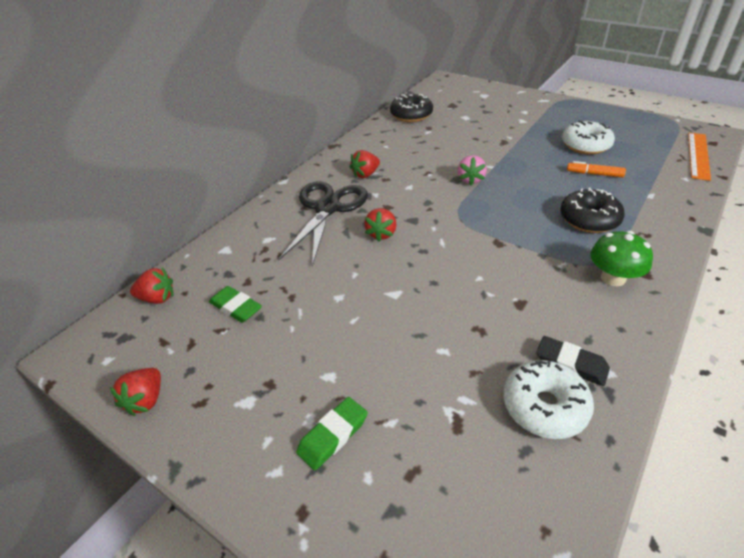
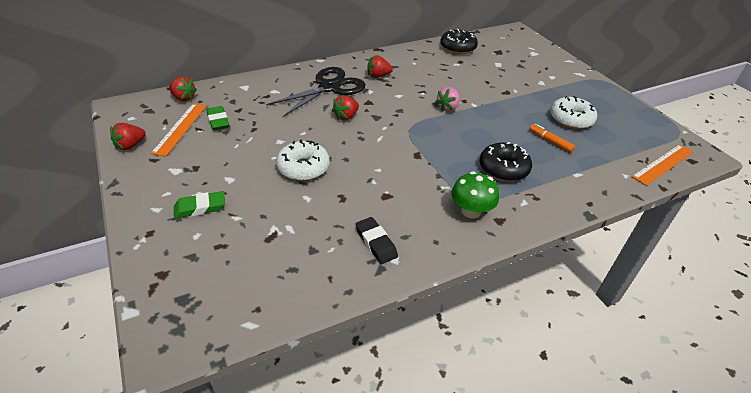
camera: 25 degrees right, 0 degrees up
white donut [503,360,594,439] -> white donut moved to [276,140,329,181]
none -> orange ruler [151,103,207,157]

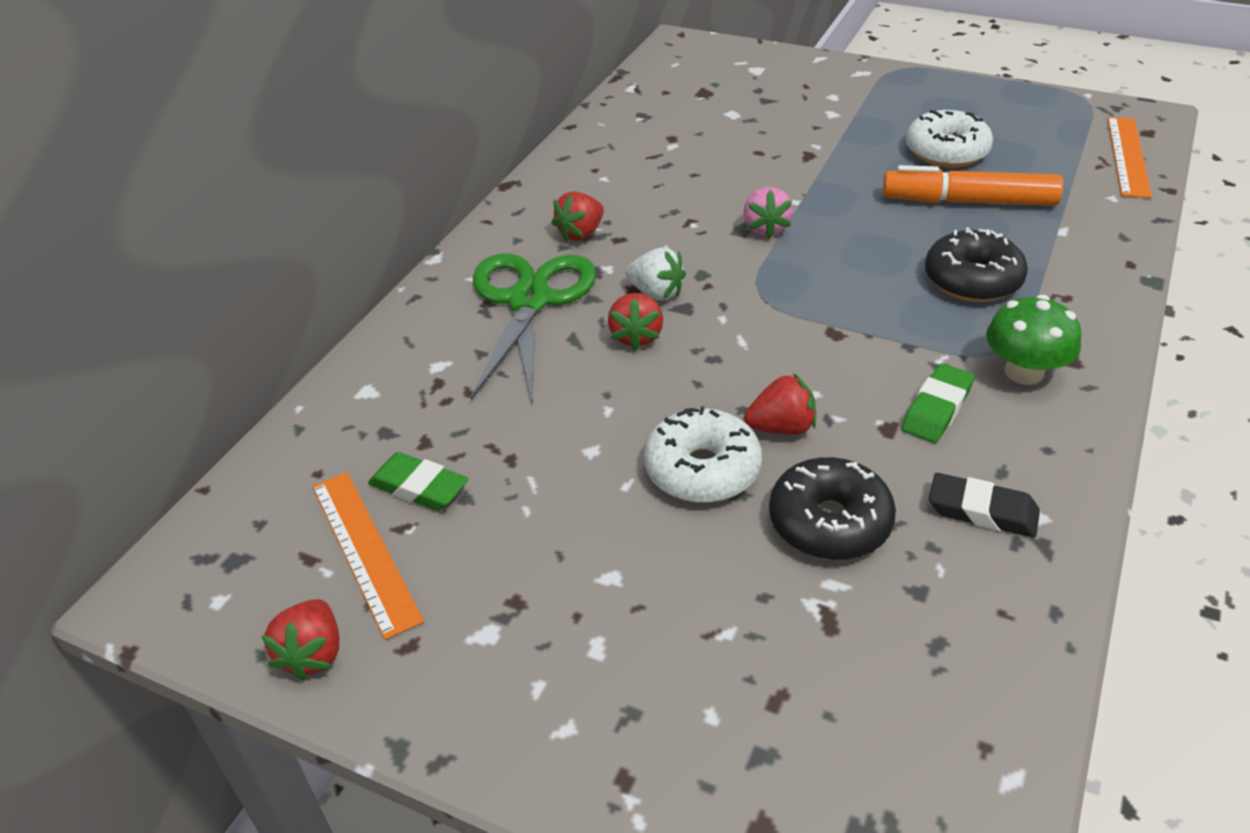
camera: 35 degrees left, 0 degrees up
red strawberry [169,76,197,101] -> red strawberry moved to [744,373,816,435]
green eraser [174,191,225,218] -> green eraser moved to [902,363,974,443]
black scissors [266,67,366,118] -> green scissors [471,253,596,402]
black donut [440,29,478,54] -> black donut moved to [769,457,896,560]
orange marker [529,124,575,153] -> orange marker [883,165,1063,206], size x1.87
none -> white strawberry [625,248,686,301]

